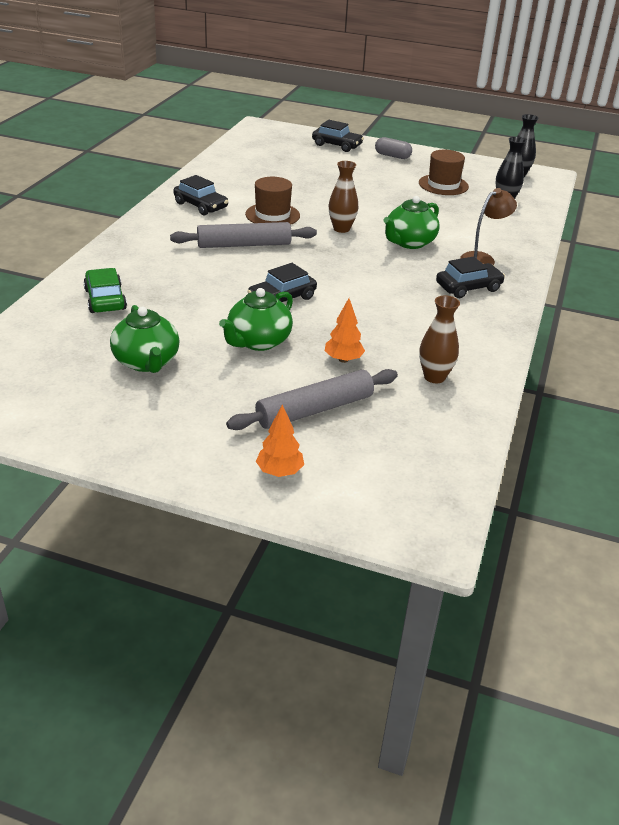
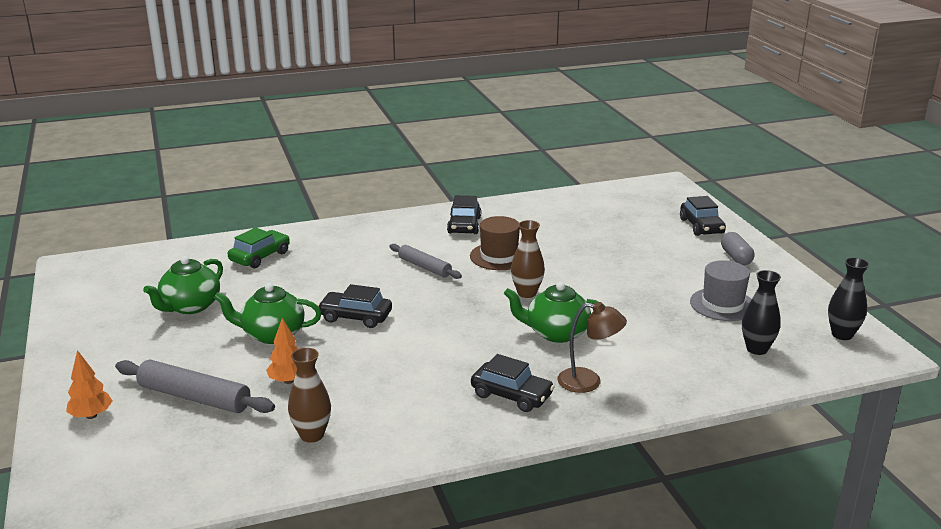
camera: 55 degrees right, 10 degrees down
grey rolling pin [170,222,317,248] -> grey rolling pin [389,244,462,279], size x0.65
brown hat [419,150,469,195] -> grey hat [690,260,752,321]

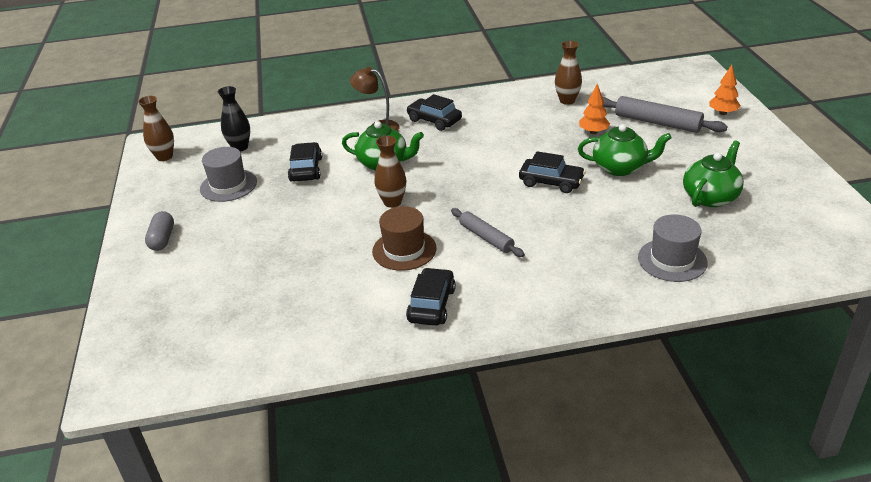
camera: 170 degrees left, 10 degrees up
green car [228,227,290,269] -> grey hat [638,214,708,282]
black car [680,196,726,236] -> black car moved to [288,142,322,181]
black vase [828,257,869,340] -> brown vase [138,96,174,161]

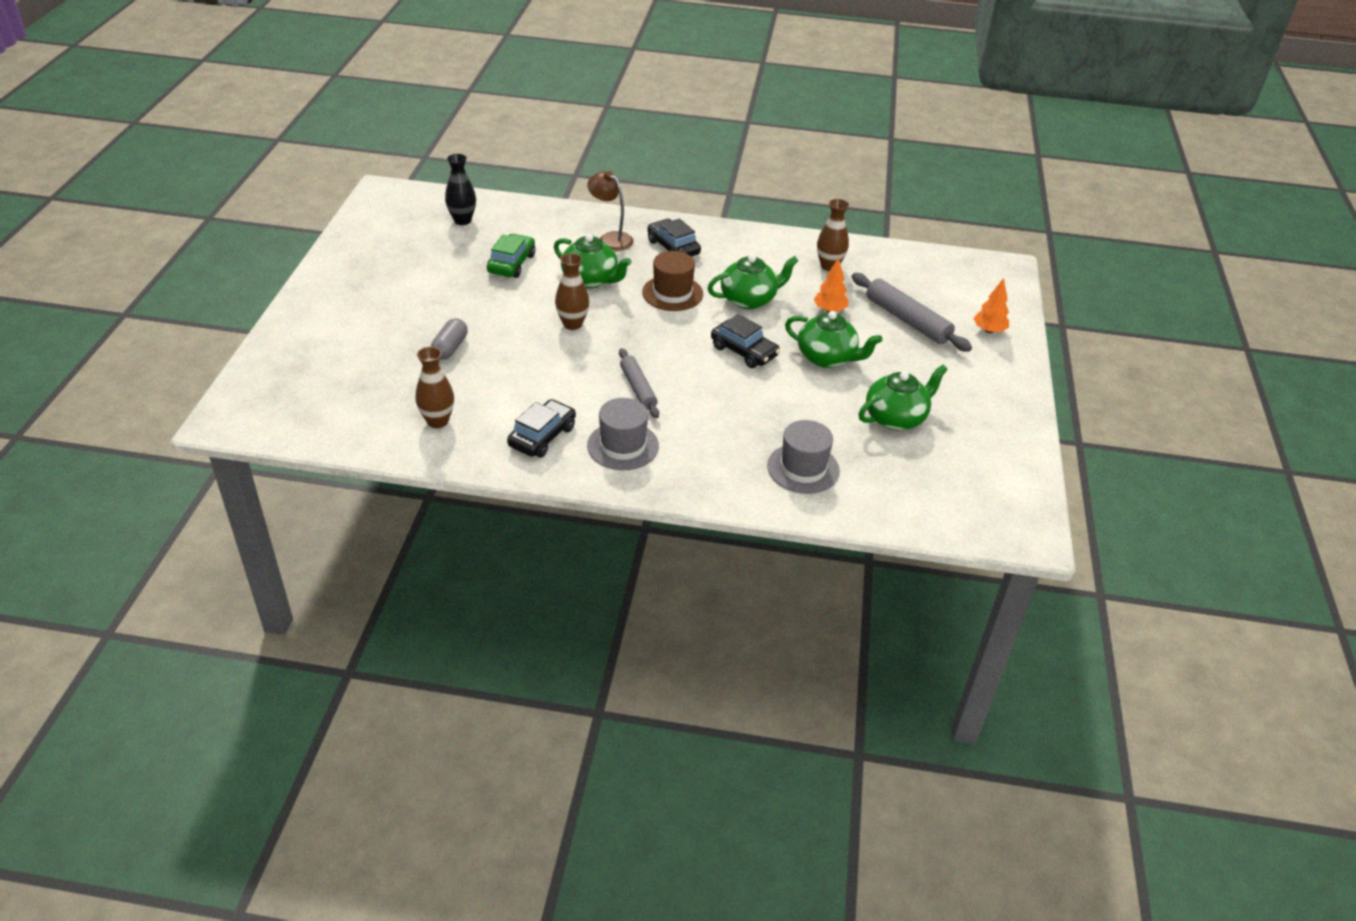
camera: 15 degrees right, 5 degrees up
brown vase [138,96,174,161] -> brown vase moved to [415,347,454,428]
grey capsule [145,211,174,251] -> grey capsule moved to [431,318,468,360]
grey hat [200,147,257,202] -> grey hat moved to [587,398,659,470]
black car [288,142,322,181] -> green car [487,234,535,278]
brown hat [372,206,437,271] -> brown hat moved to [642,251,703,311]
none -> green teapot [707,255,798,309]

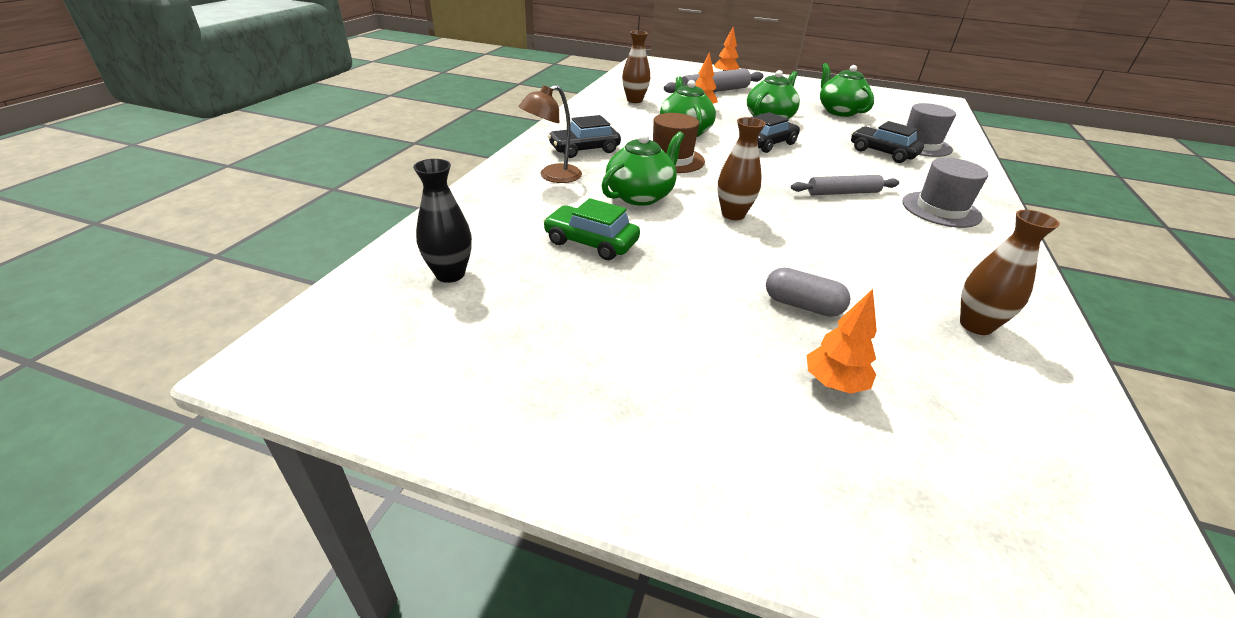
camera: 80 degrees left, 5 degrees down
black car [507,399,576,458] -> black car moved to [851,121,924,163]
none -> orange tree [807,289,877,394]

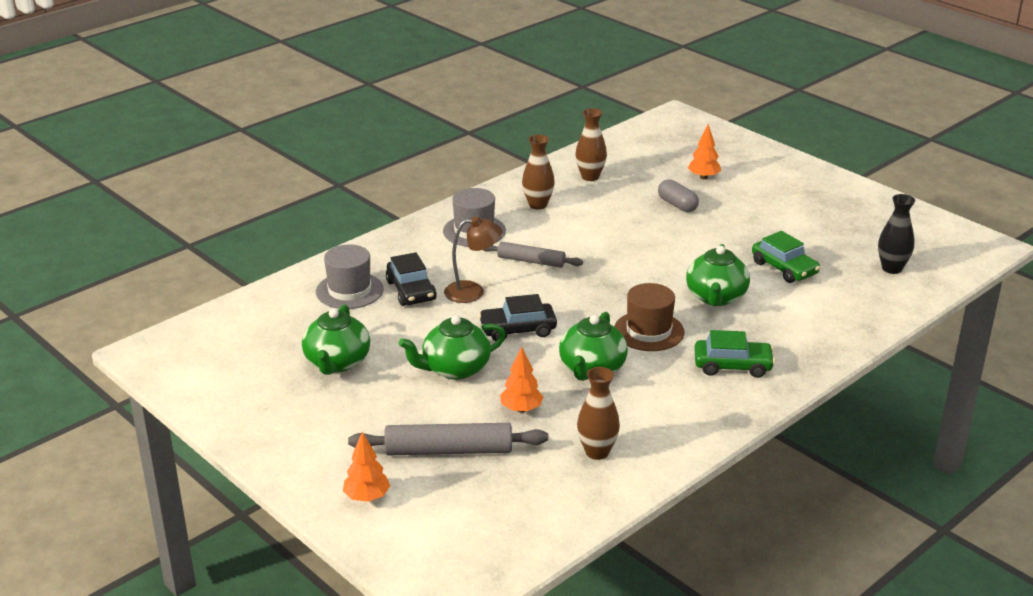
camera: 150 degrees left, 5 degrees down
brown lamp [518,85,582,183] -> brown lamp moved to [444,216,502,303]
black car [548,115,621,158] -> green car [694,330,775,378]
green teapot [602,131,684,206] -> green teapot turned 60 degrees counterclockwise [686,244,750,306]
brown vase [718,117,766,220] -> brown vase moved to [522,135,555,209]

